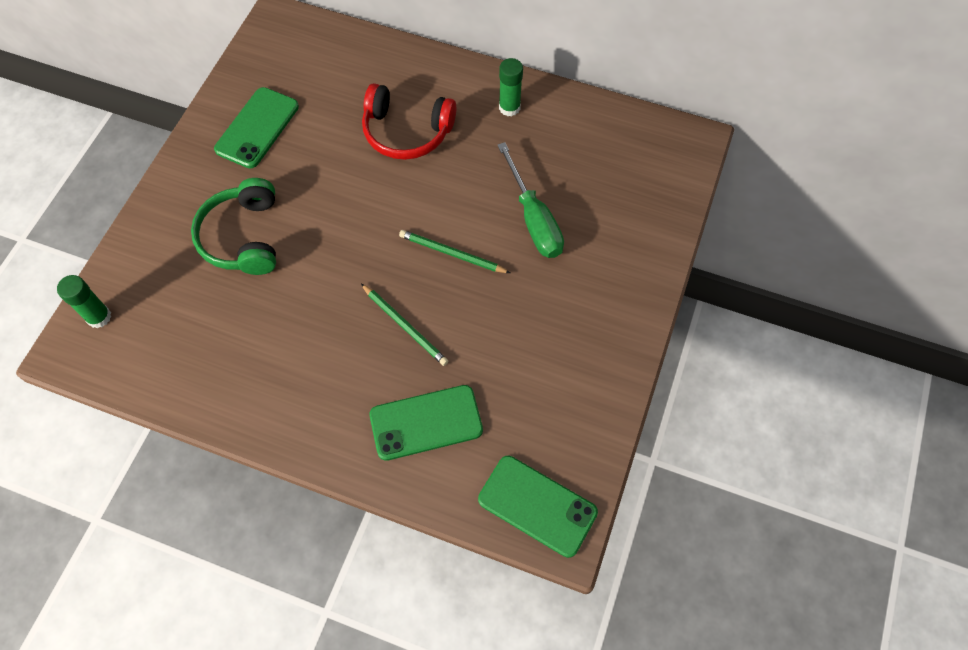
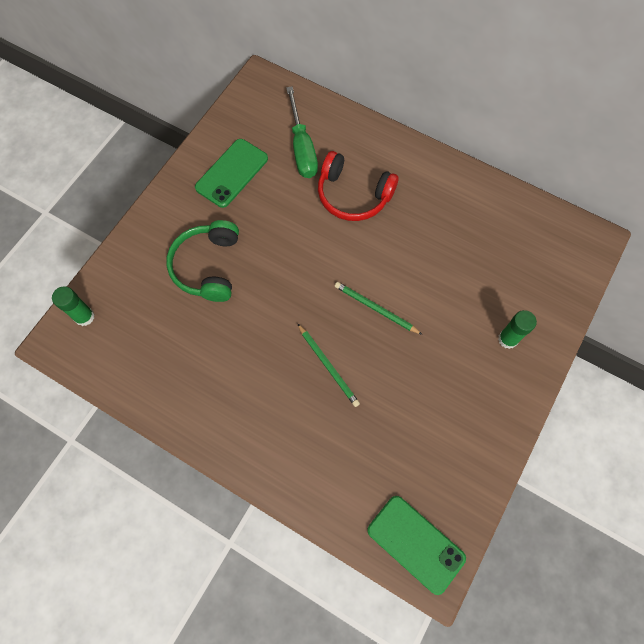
camera: 10 degrees right, 5 degrees up
green phone [370,385,483,461] -> none
green screwdriver [497,142,564,258] -> green screwdriver moved to [286,86,318,178]
green glue stick [499,58,523,117] -> green glue stick moved to [498,310,537,349]

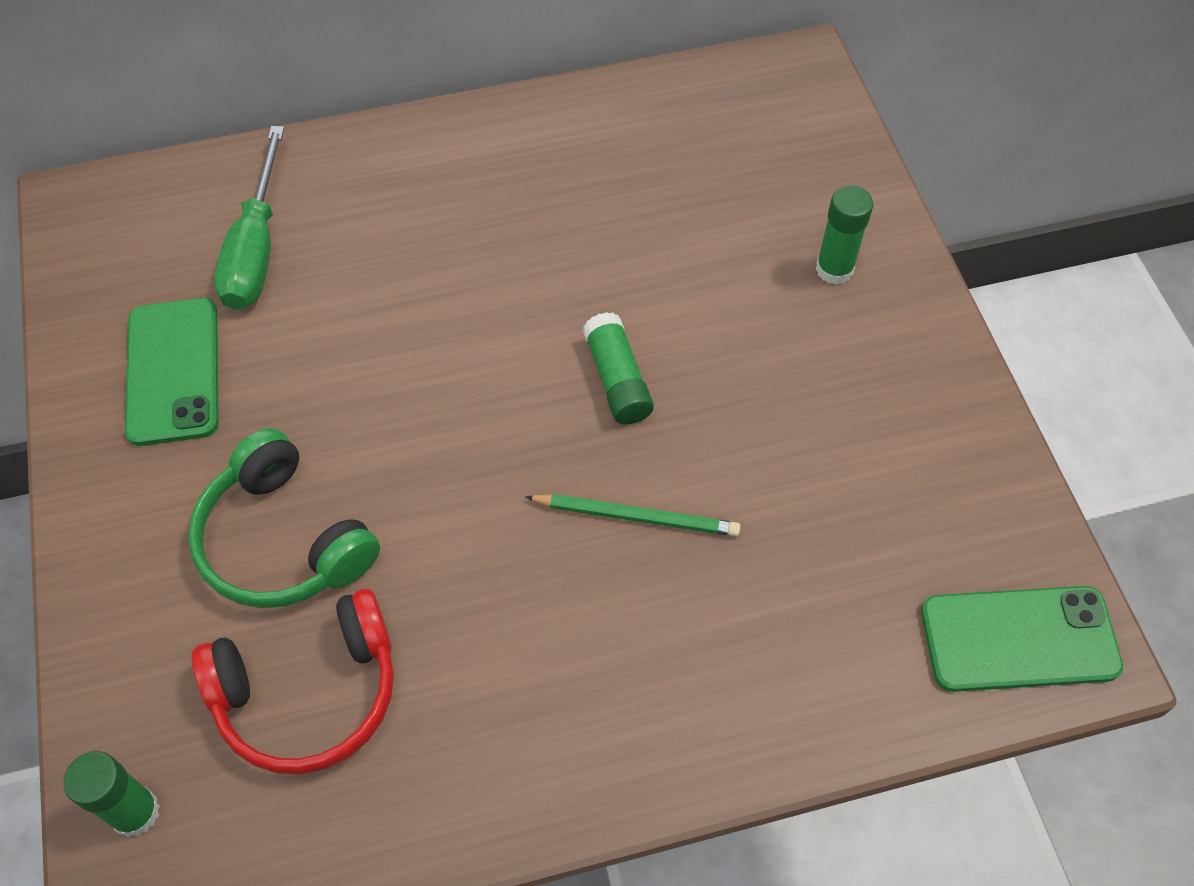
camera: 45 degrees left, 10 degrees down
green screwdriver [286,86,318,178] -> green screwdriver turned 60 degrees clockwise [214,126,284,310]
red headphones [318,151,398,221] -> red headphones moved to [192,589,394,774]
green pencil [335,282,423,335] -> green glue stick [583,312,654,425]

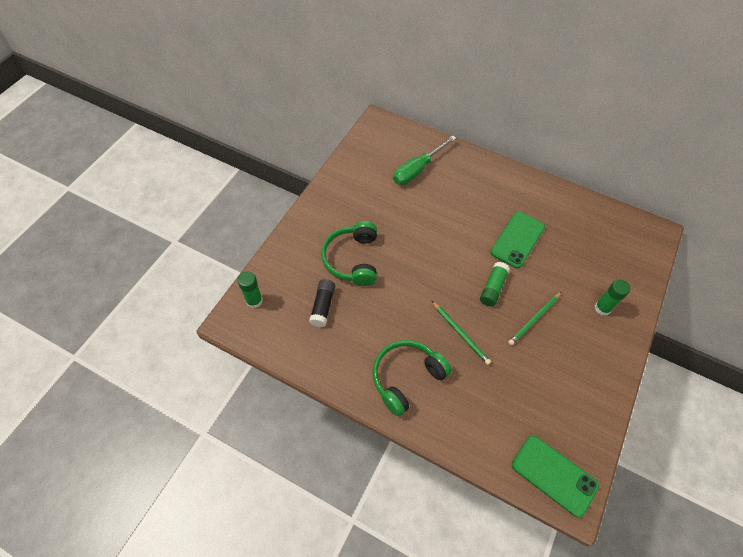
camera: 40 degrees right, 0 degrees up
green phone [125,298,219,446] -> green phone moved to [490,212,545,268]
red headphones [192,589,394,774] -> black glue stick [309,279,335,327]
none -> green headphones [373,340,452,417]
none -> green pencil [508,292,562,346]

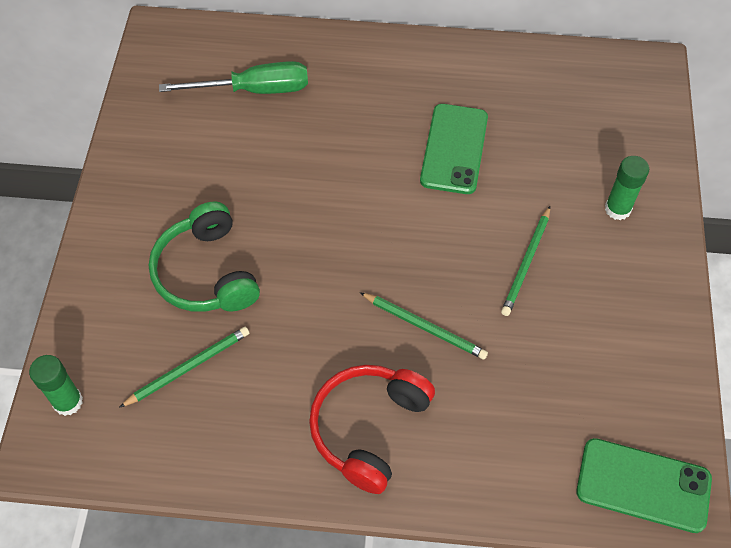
camera: 20 degrees left, 0 degrees up
black glue stick [309,279,335,327] -> green pencil [119,327,249,408]
green headphones [373,340,452,417] -> red headphones [309,365,435,494]
green screwdriver [393,135,456,185] -> green screwdriver turned 120 degrees counterclockwise [159,61,308,94]
green glue stick [480,262,510,306] -> none

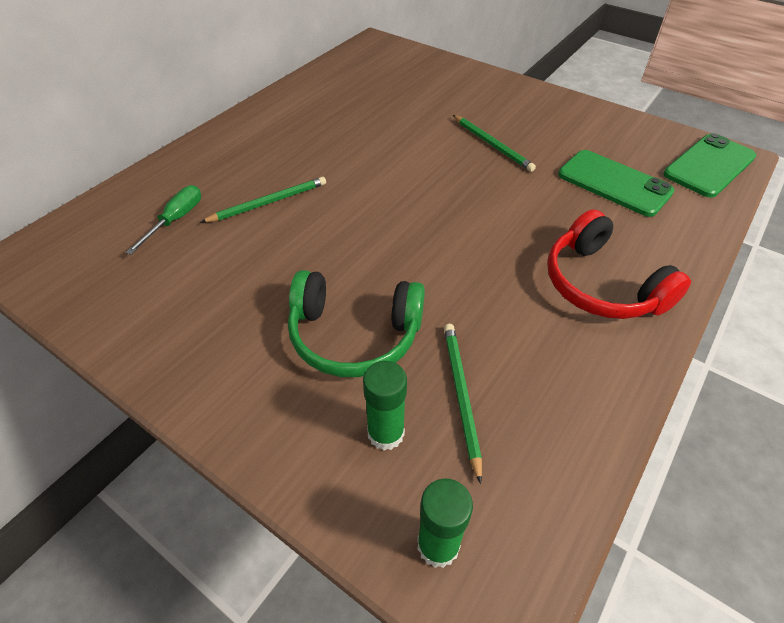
camera: 60 degrees left, 10 degrees down
green screwdriver [159,61,308,94] -> green screwdriver [126,185,201,255], size x0.63
green pencil [360,292,488,360] -> green pencil moved to [201,177,326,222]
green phone [420,104,488,194] -> green phone moved to [558,150,674,217]
green glue stick [605,156,649,220] -> green glue stick moved to [363,361,407,450]

